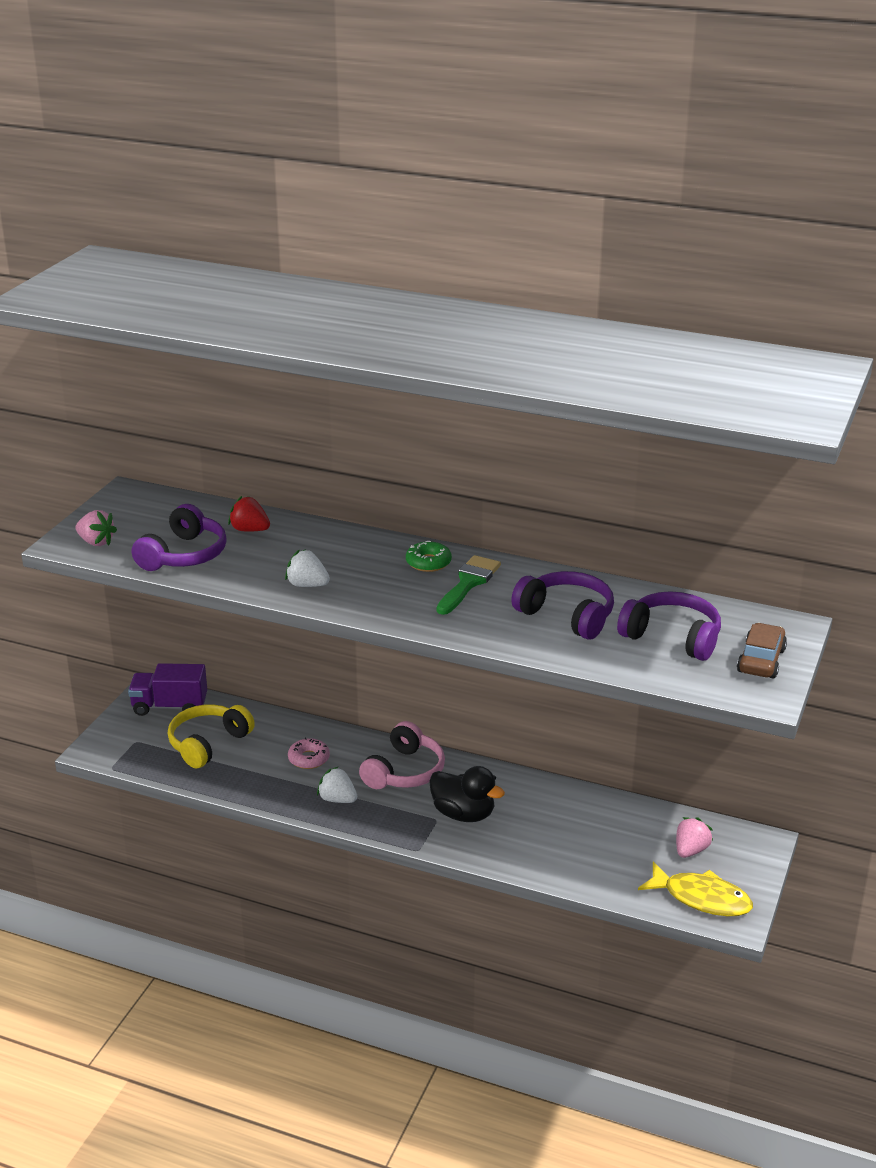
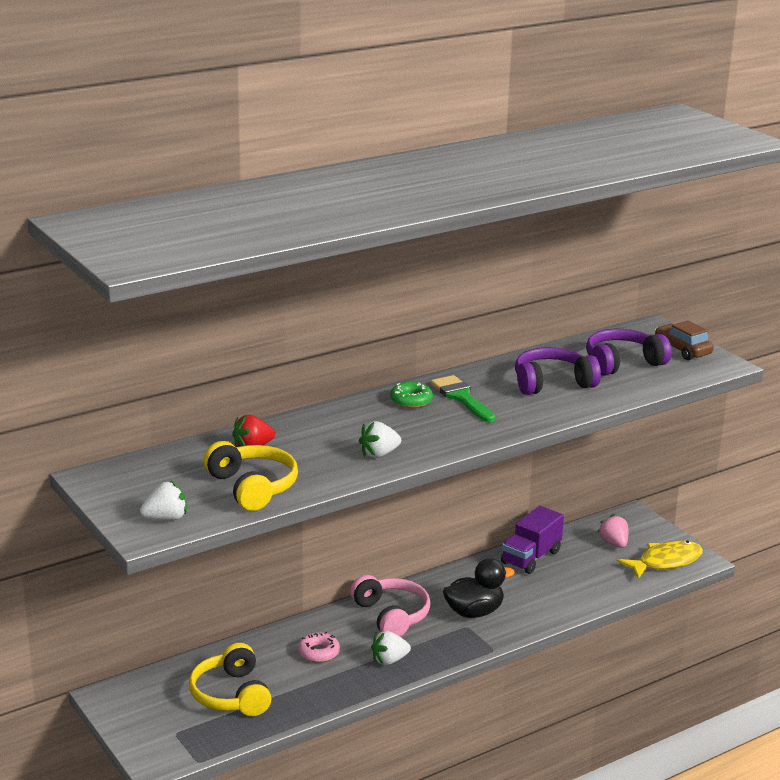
camera: 55 degrees left, 5 degrees down
pink strawberry [75,510,117,546] -> white strawberry [140,481,187,520]
purple truck [128,663,207,716] -> purple truck moved to [501,506,564,574]
purple headphones [132,504,227,571] -> yellow headphones [203,441,298,511]

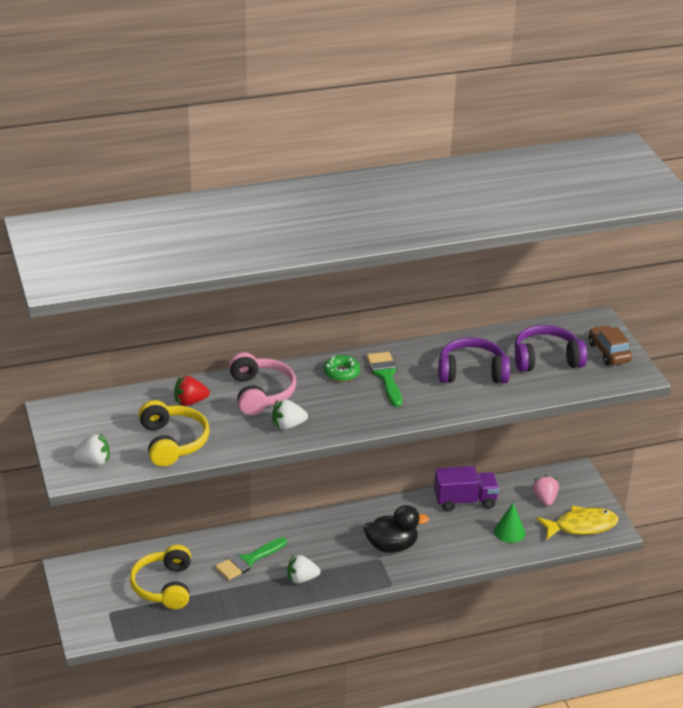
camera: 15 degrees right, 10 degrees up
pink donut [298,632,340,663] -> green brush [215,537,287,580]
pink headphones [350,575,431,637] -> pink headphones moved to [229,352,296,415]
purple truck [501,506,564,574] -> purple truck turned 150 degrees counterclockwise [434,466,499,512]
none -> green cone [494,503,525,543]

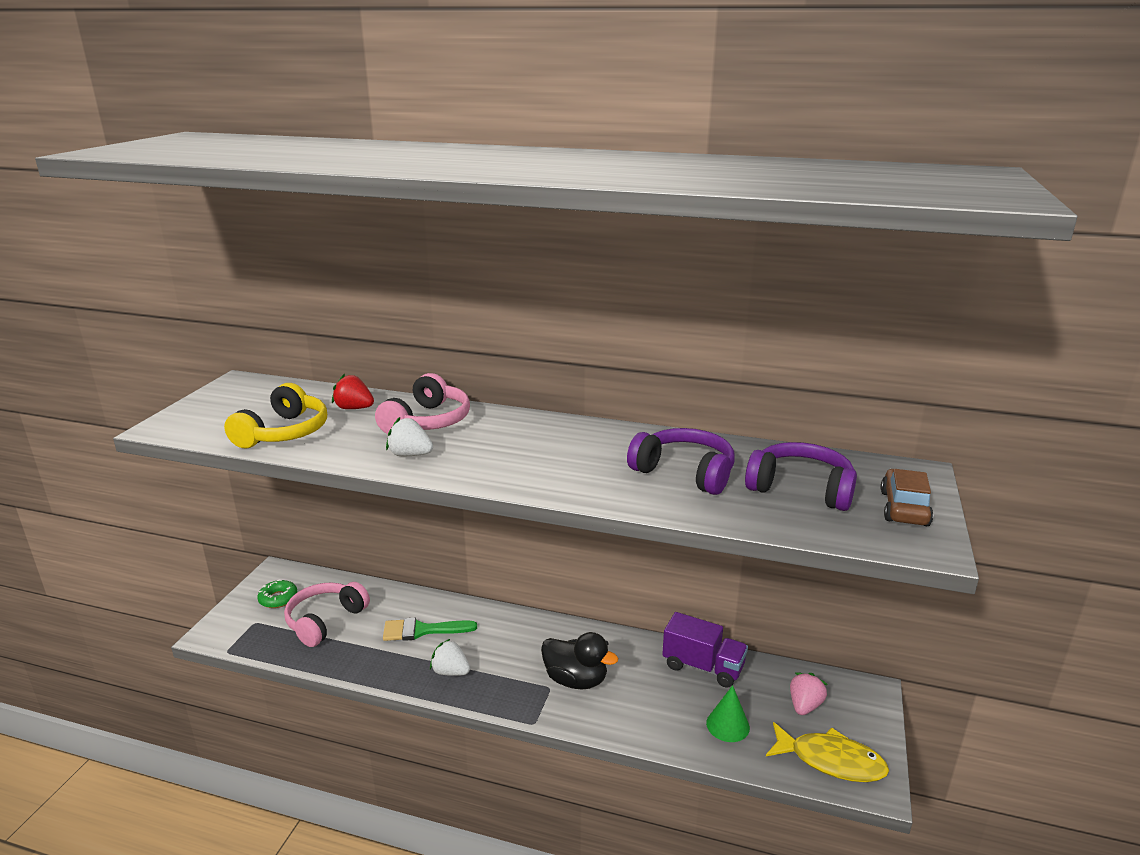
camera: 35 degrees right, 10 degrees down
white strawberry [72,433,110,465] -> none
yellow headphones [130,545,191,609] -> pink headphones [284,582,370,647]
green donut [324,355,360,381] -> green donut moved to [257,580,297,608]
green brush [367,352,402,407] -> none

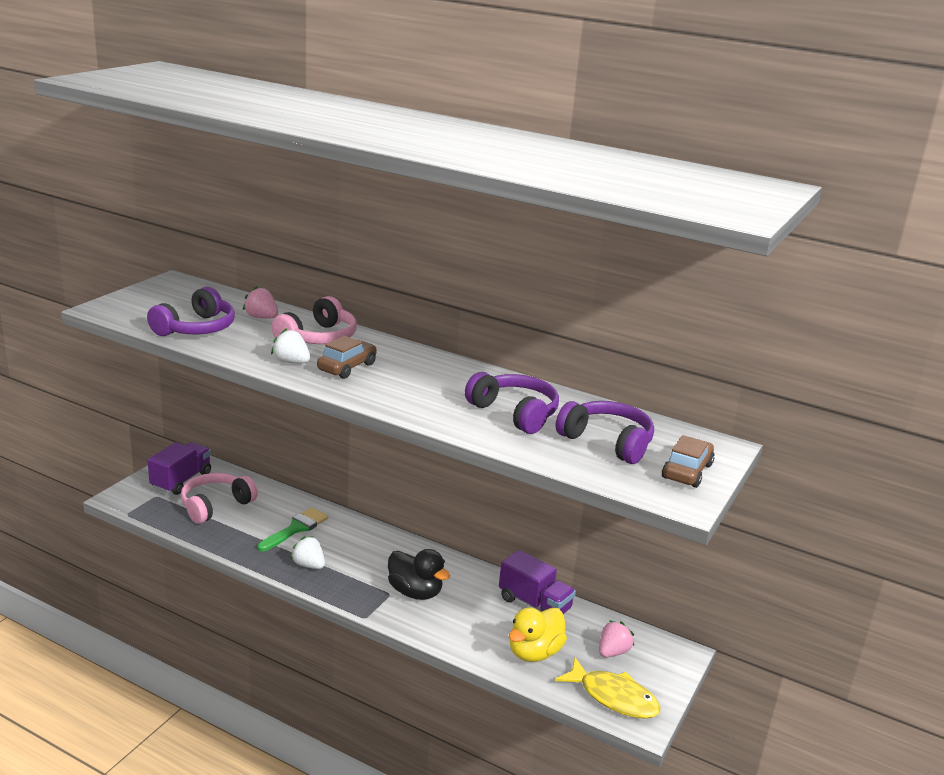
camera: 10 degrees right, 0 degrees up
yellow headphones [224,383,327,448] -> purple headphones [147,287,235,336]
green donut [257,580,297,608] -> purple truck [148,442,211,495]
red strawberry [332,374,374,409] -> pink strawberry [243,286,278,319]
green brush [383,618,477,641] -> green brush turned 120 degrees clockwise [257,507,328,551]
green cone [706,685,750,742] -> yellow duck [509,607,567,662]
none -> brown car [317,335,377,379]

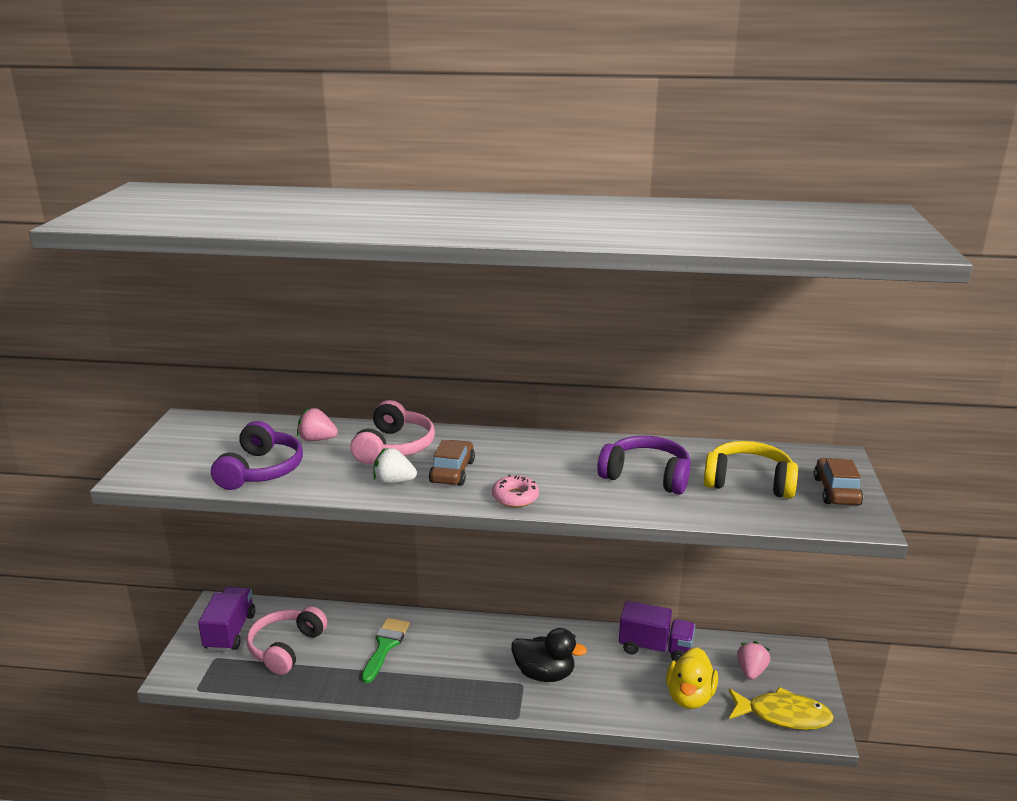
camera: 20 degrees left, 0 degrees up
white strawberry [290,536,325,569] -> none
purple headphones [555,401,654,464] -> yellow headphones [704,441,798,499]
none -> pink donut [492,474,539,507]

